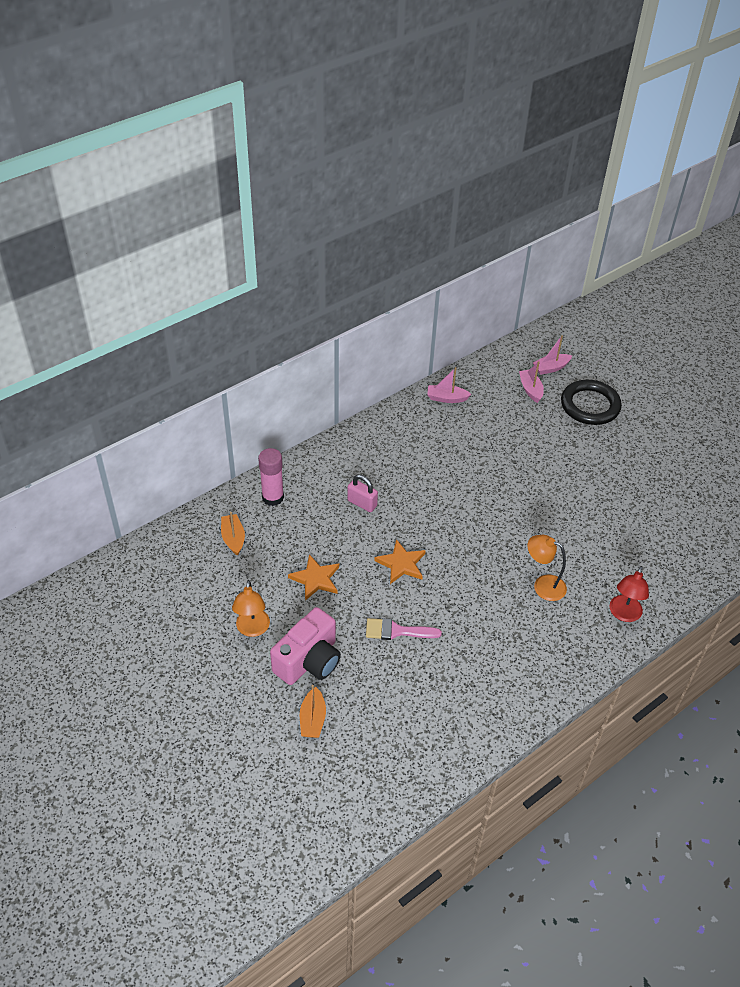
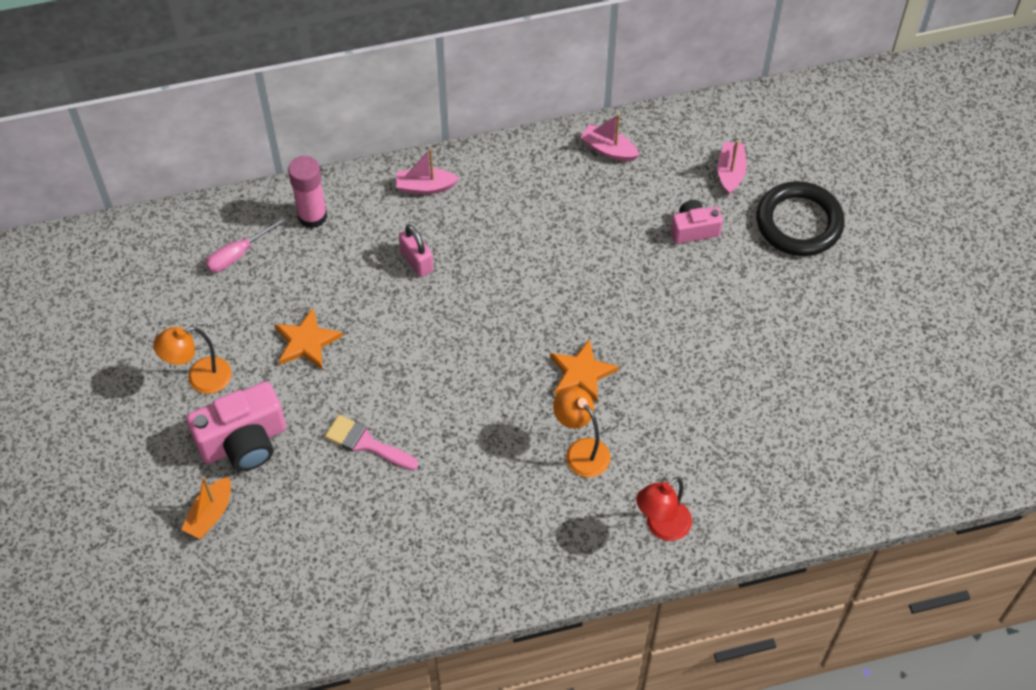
camera: 25 degrees right, 10 degrees up
orange boat [221,512,245,556] -> pink screwdriver [205,217,286,272]
orange lamp [232,580,270,637] -> orange lamp turned 45 degrees clockwise [153,327,232,394]
orange star [374,539,426,584] -> orange star moved to [550,338,619,403]
pink boat [533,335,572,375] -> pink boat moved to [396,149,459,194]
none -> pink camera [671,200,723,244]

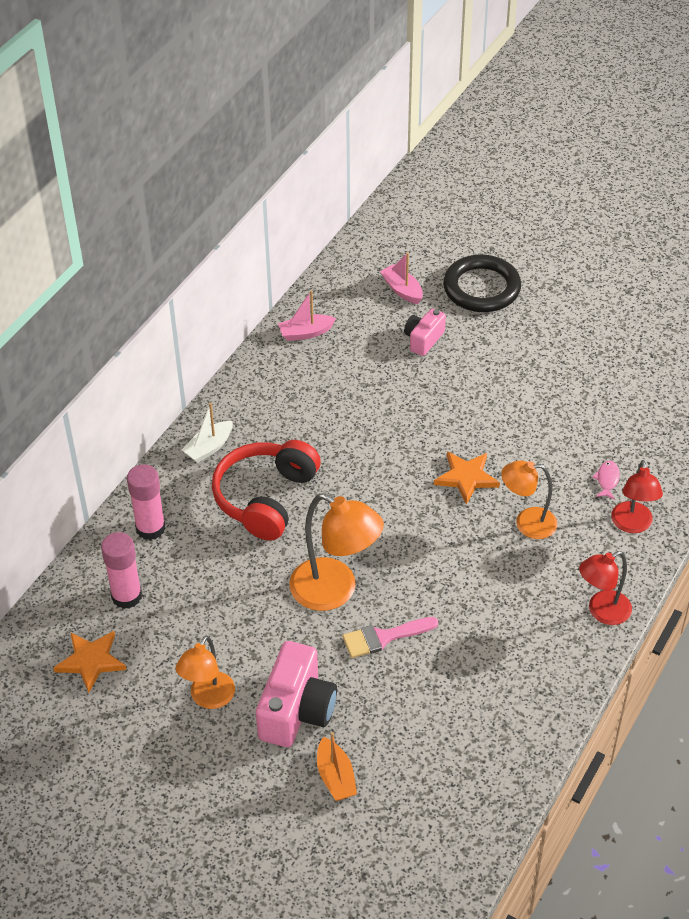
camera: 45 degrees left, 10 degrees down
pink screwdriver [205,217,286,272] -> pink glue stick [101,532,142,609]
orange star [274,308,343,369] -> orange star moved to [53,631,126,693]
pink boat [396,149,459,194] -> white boat [182,403,233,463]
pink padlock [399,224,434,277] -> red headphones [212,440,321,541]
none -> orange lamp [289,493,384,611]
none -> red lamp [579,551,632,625]
none -> pink fish [592,461,620,500]

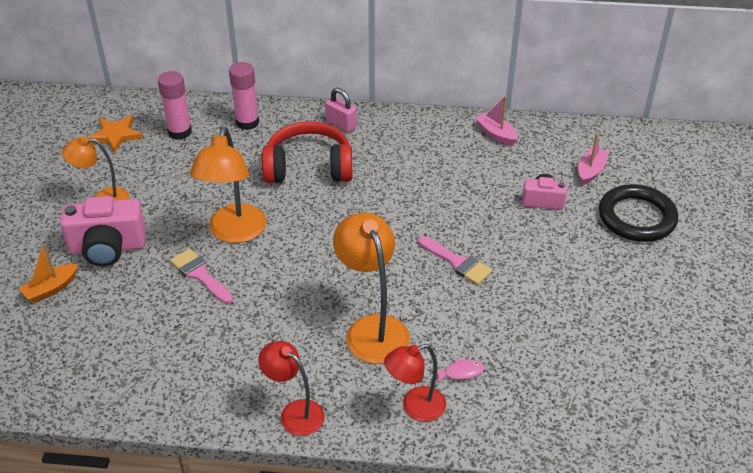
camera: 65 degrees right, 5 degrees down
white boat [182,403,233,463] -> pink padlock [325,88,357,132]
orange star [434,451,500,505] -> none
orange lamp [501,460,558,539] -> orange lamp [333,212,410,364], size x1.56
none -> pink brush [418,236,493,285]

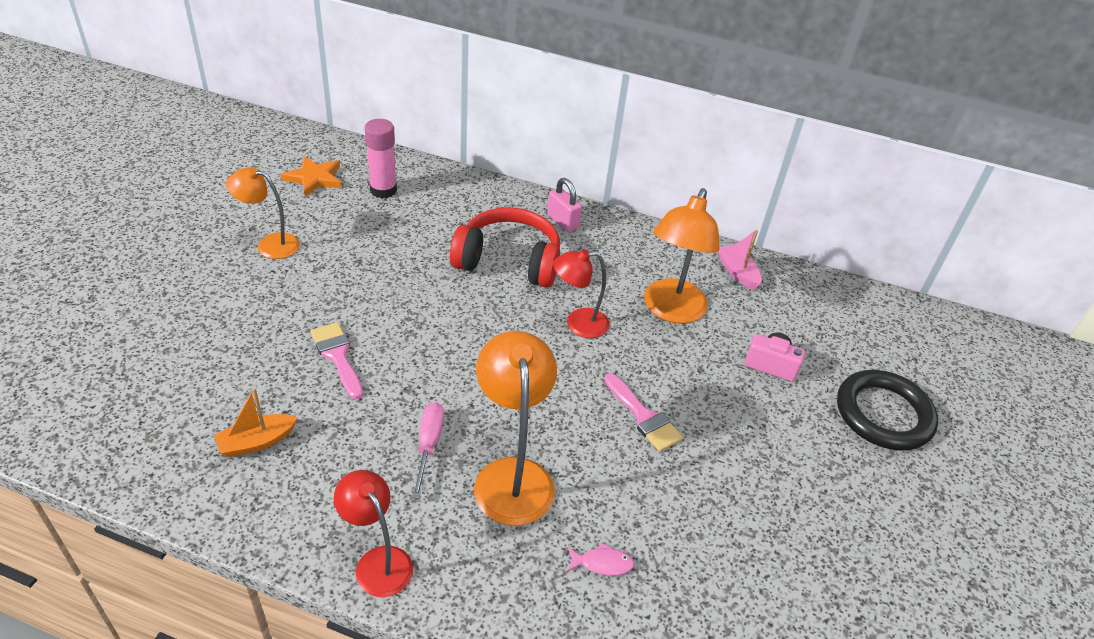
camera: 10 degrees right, 0 degrees up
orange boat [19,243,78,303] -> orange boat moved to [214,388,298,457]
pink camera [60,196,146,267] -> none
orange lamp [190,127,266,243] -> orange lamp moved to [644,188,720,323]
pink glue stick [229,62,259,130] -> none
red lamp [384,344,446,422] -> red lamp moved to [553,249,610,338]
pink boat [578,133,609,185] -> none
none -> pink screwdriver [412,402,444,499]

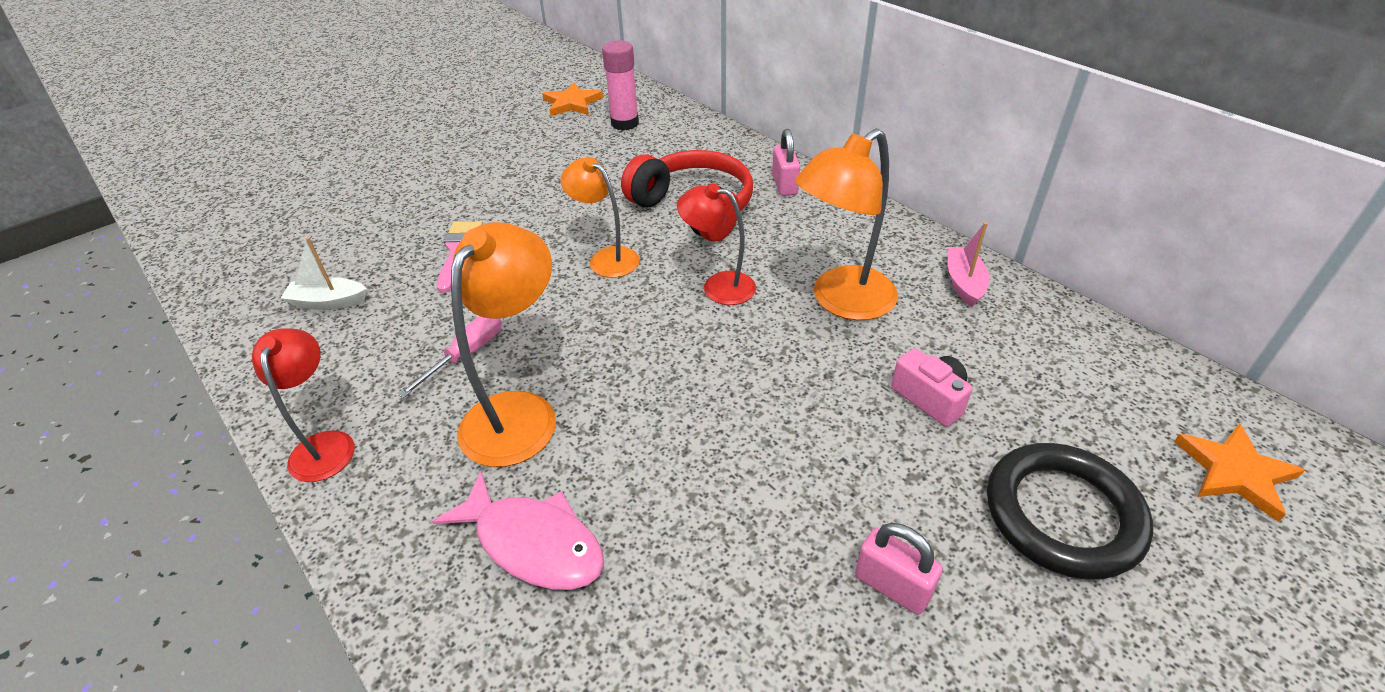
camera: 35 degrees right, 0 degrees up
orange boat [214,388,298,457] -> white boat [281,237,367,310]
orange lamp [226,167,300,259] -> orange lamp moved to [560,157,640,278]
pink fish [567,542,635,576] -> pink fish [432,471,604,590], size x2.10
pink brush [604,373,683,452] -> none
none -> pink padlock [855,523,943,615]
none -> orange star [1174,423,1305,522]

